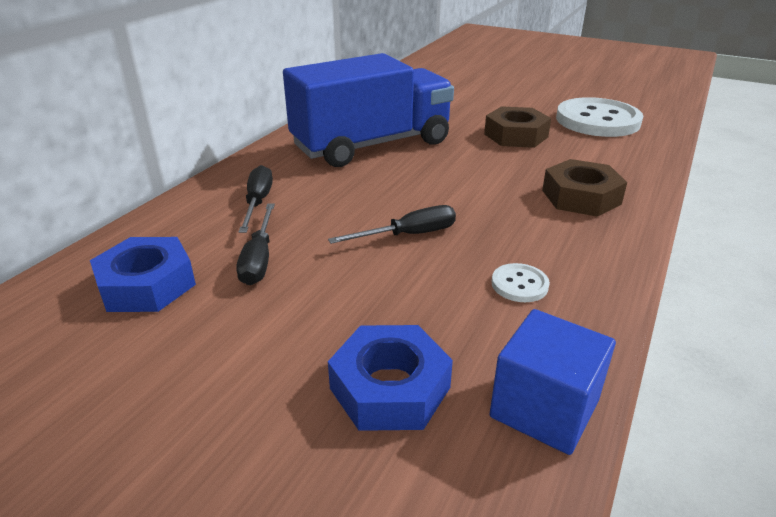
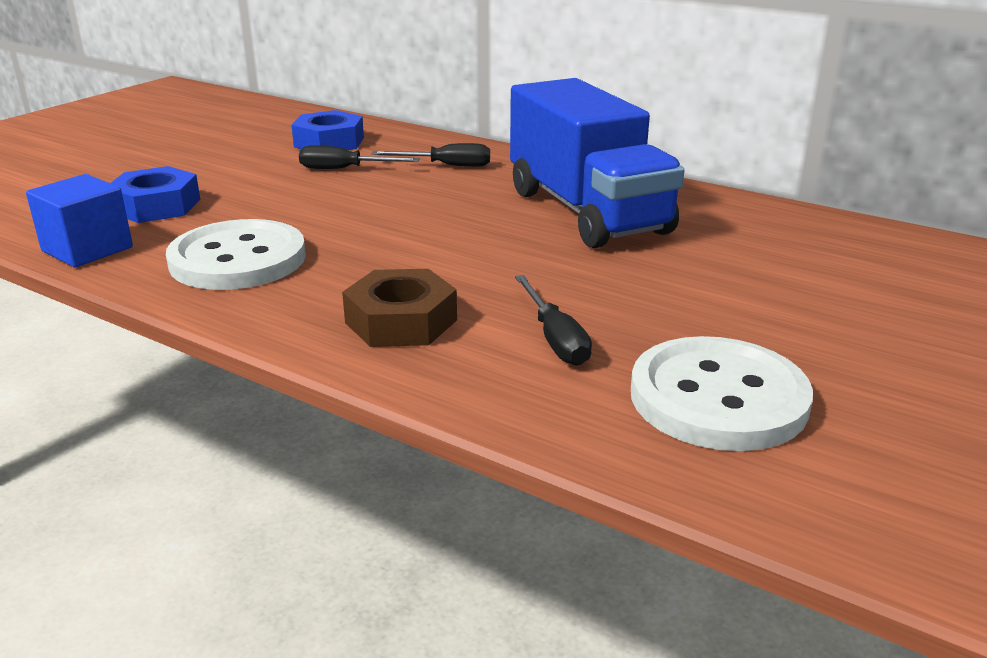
camera: 95 degrees right, 5 degrees down
black screwdriver [328,205,456,244] -> black screwdriver moved to [515,275,592,366]
brown nut [484,106,551,148] -> none
white button [492,263,550,302] -> white button [166,219,306,290], size x2.35

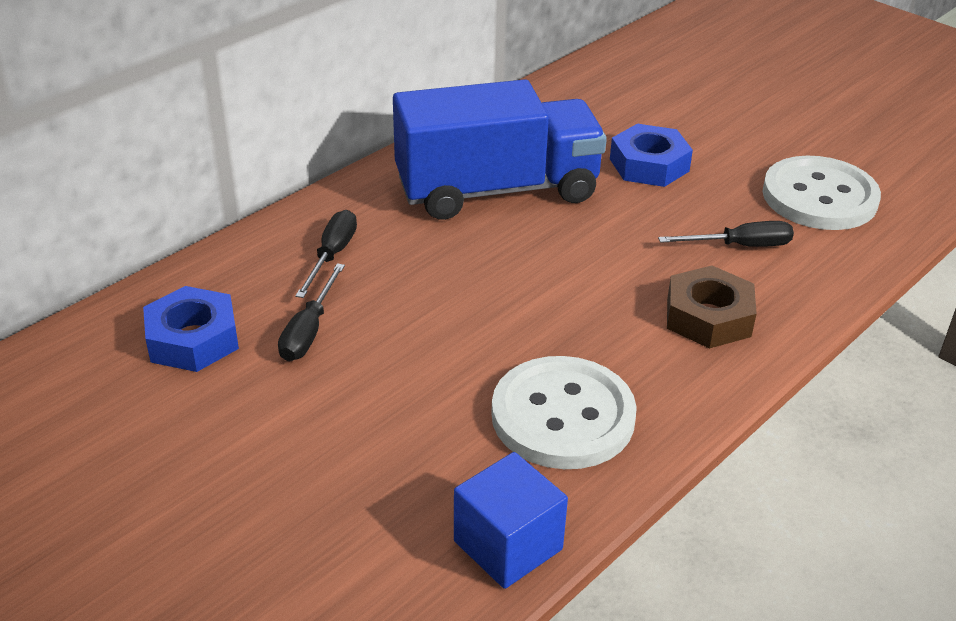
camera: 80 degrees left, 10 degrees up
blue nut [110,166,200,223] -> blue nut moved to [610,124,693,187]

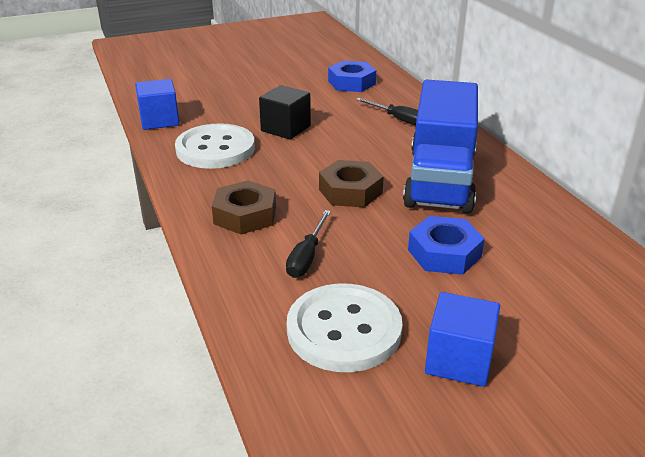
camera: 115 degrees right, 5 degrees down
black screwdriver [278,263,345,361] -> none
none -> black cube [259,85,311,140]
none -> brown nut [319,160,384,208]
none -> blue cube [425,292,500,387]

